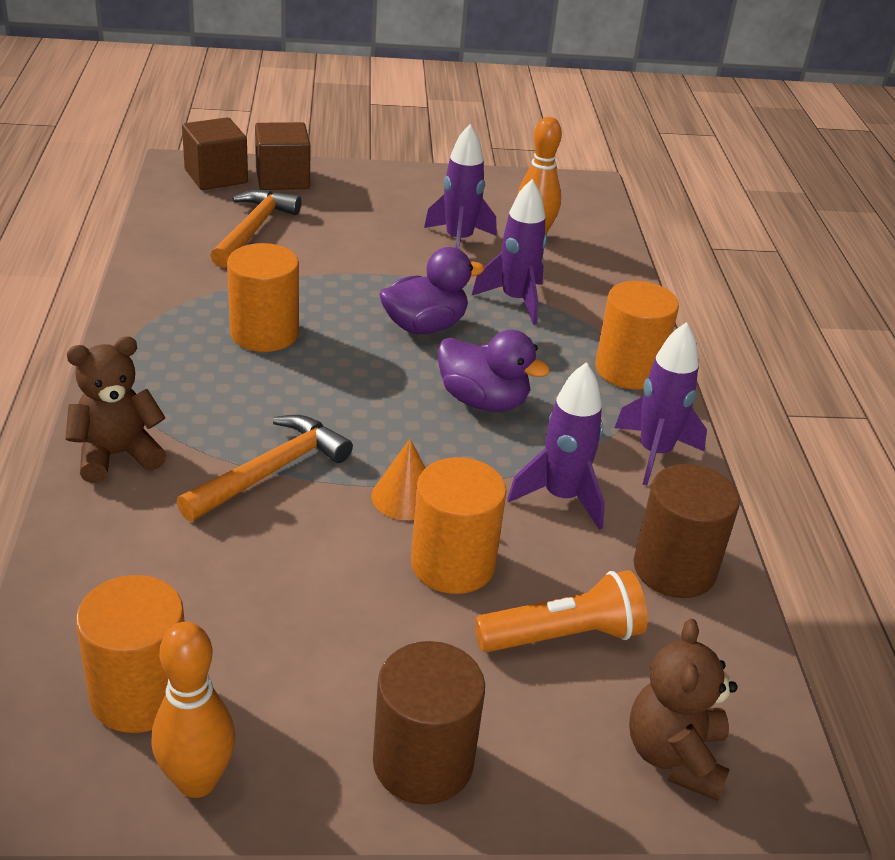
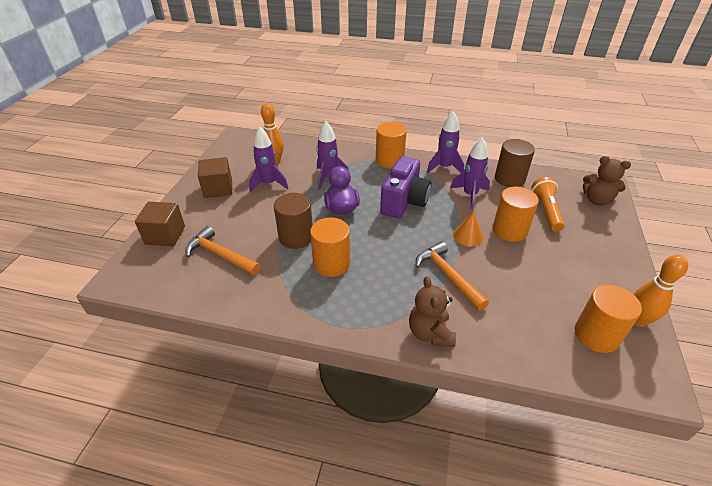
camera: 70 degrees left, 5 degrees up
brown cube [182,117,248,190] -> brown cube moved to [198,157,232,198]
brown cylinder [373,641,485,805] -> brown cylinder moved to [274,193,313,249]
purple duck [438,330,550,412] -> purple camera [380,156,432,218]

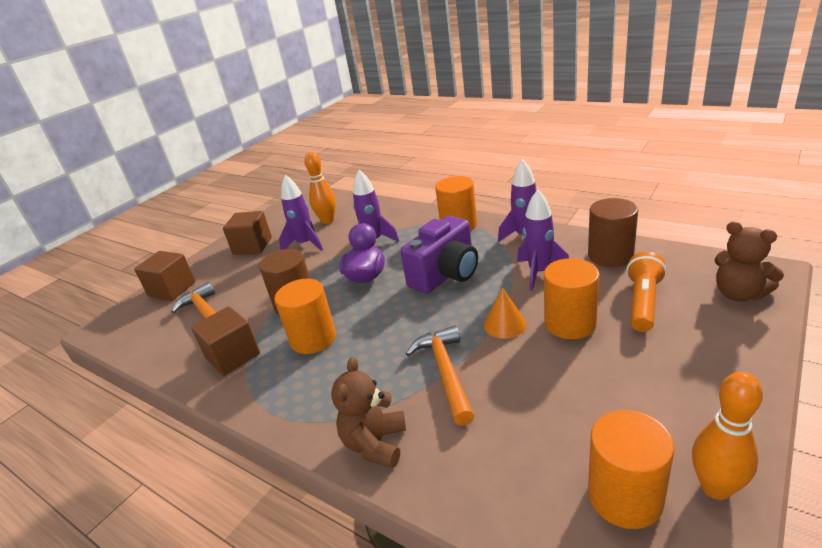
camera: 25 degrees right, 10 degrees down
none -> brown cube [191,306,260,376]

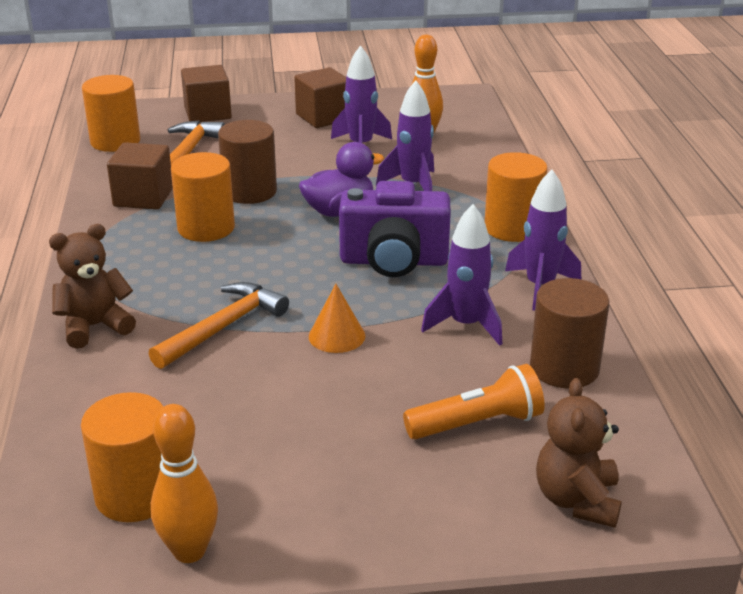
camera: 45 degrees right, 0 degrees up
orange cylinder [544,258,599,339] -> orange cylinder moved to [82,75,140,152]

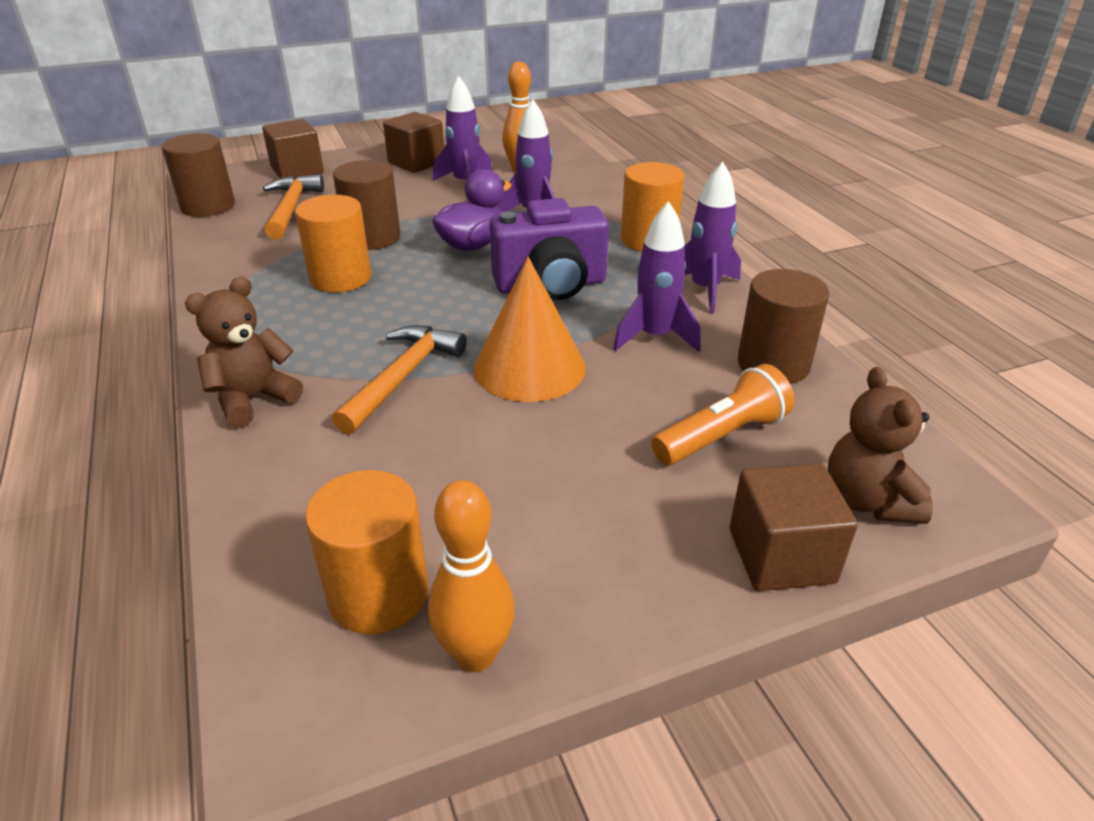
camera: 15 degrees left, 5 degrees up
orange cylinder [82,75,140,152] -> brown cylinder [162,133,235,217]
brown cube [107,142,173,210] -> brown cube moved to [730,463,858,591]
orange cone [309,284,365,353] -> orange cone [474,257,586,402], size x1.82

